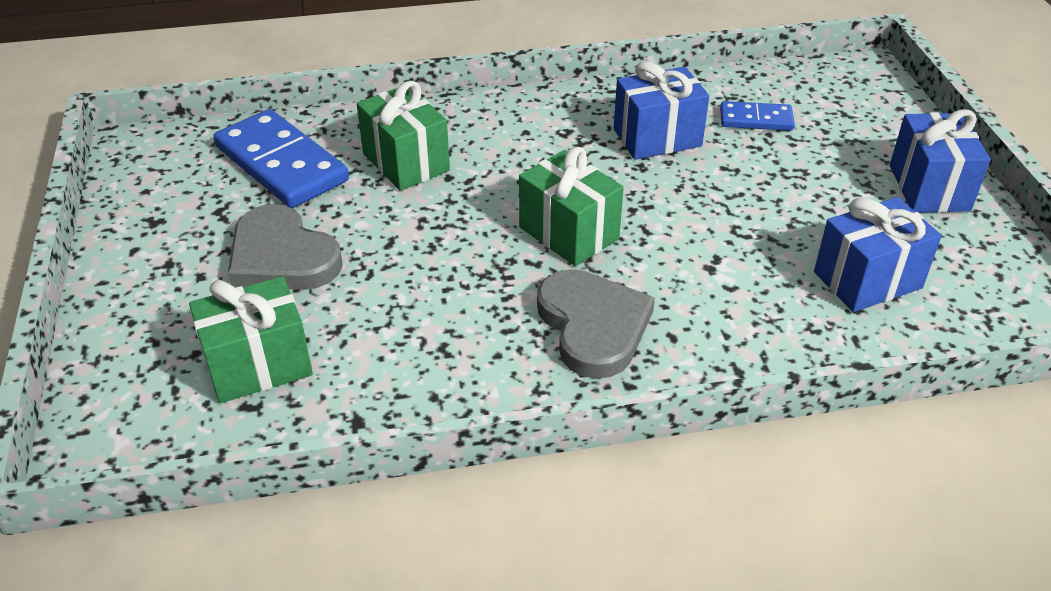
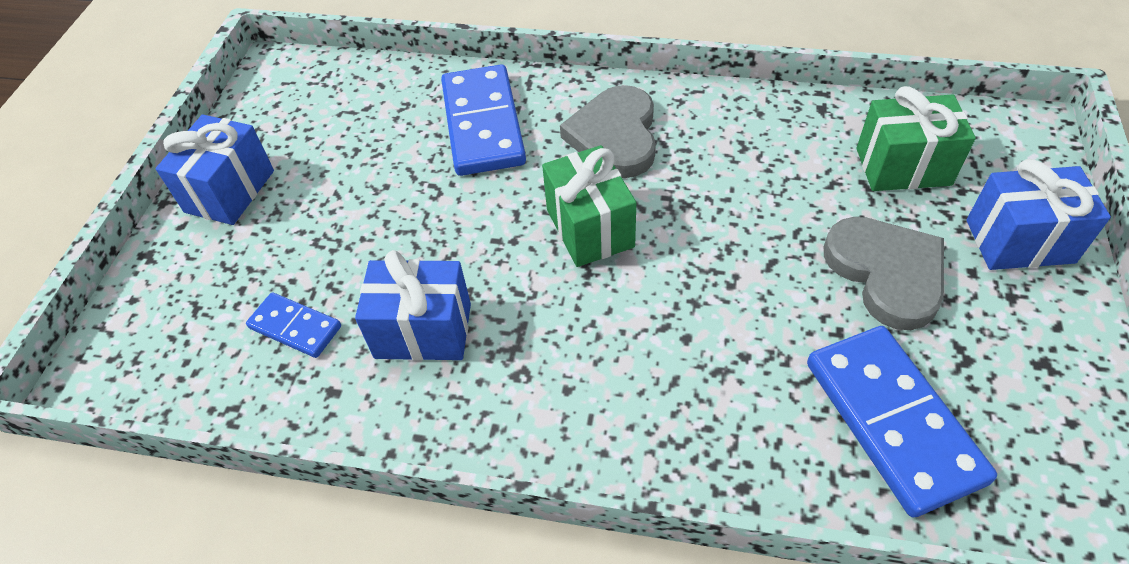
camera: 155 degrees left, 10 degrees up
green gift [357,81,450,191] -> none
blue gift [814,197,942,312] -> blue gift moved to [966,159,1111,270]
none -> blue domino [441,64,526,176]

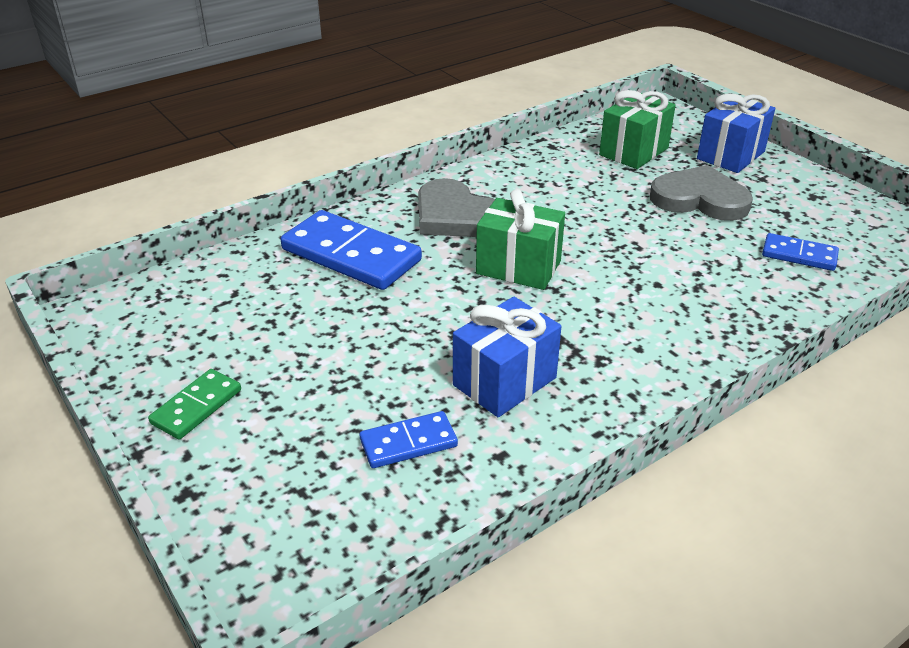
camera: 50 degrees left, 15 degrees down
blue gift [155,115,274,225] -> green domino [148,369,241,439]
blue domino [807,326,997,518] -> blue domino [762,233,839,271], size x0.53

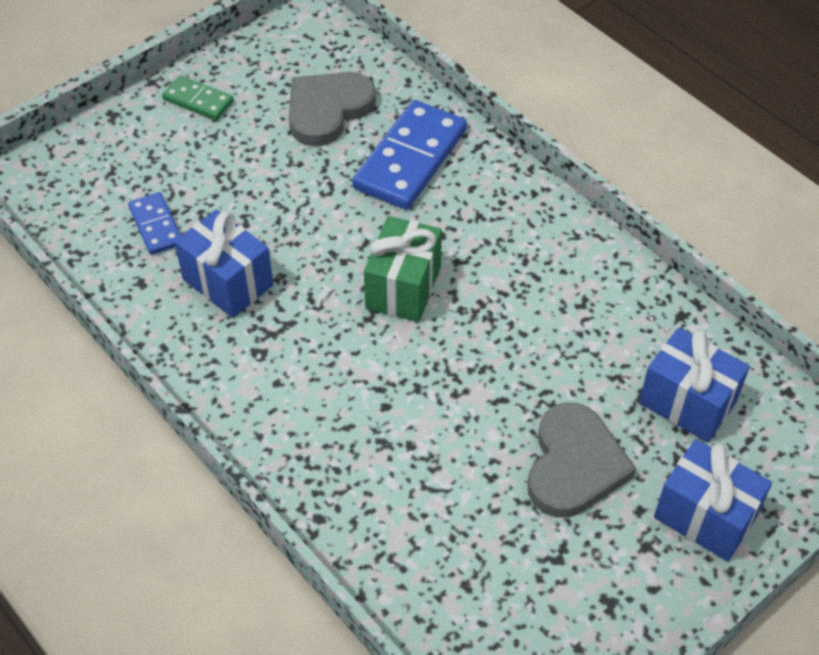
camera: 85 degrees right, 15 degrees up
grey heart [418,178,495,237] -> grey heart moved to [289,72,376,146]
green gift [599,90,676,169] -> blue gift [639,327,750,442]
blue domino [762,233,839,271] -> none

